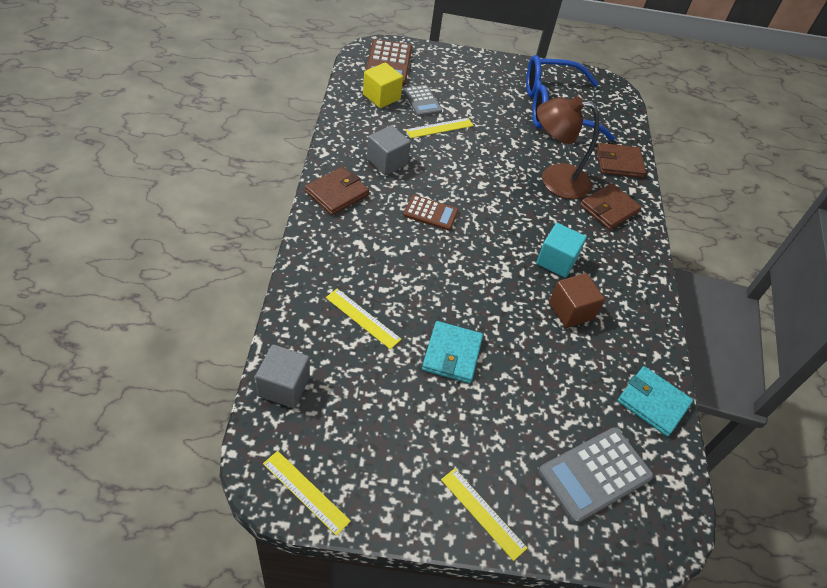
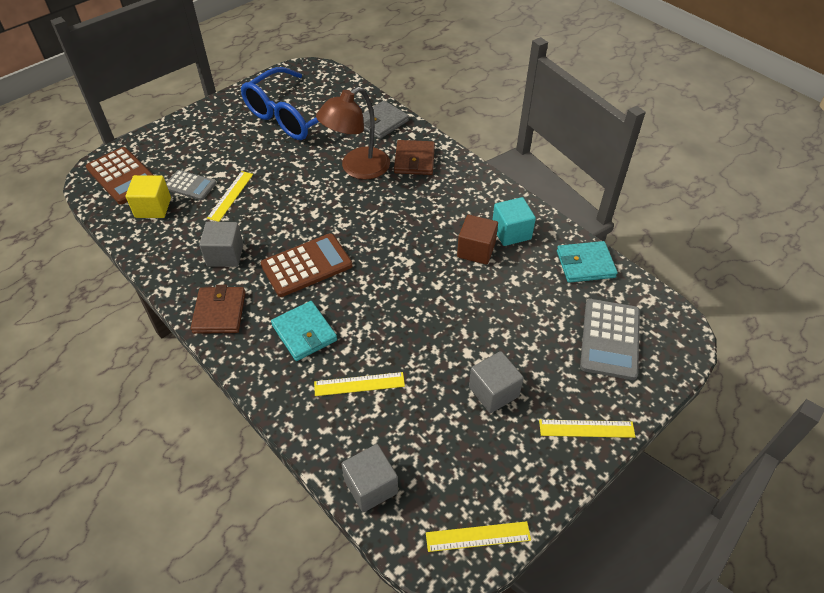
camera: 40 degrees left, 0 degrees up
brown calculator [403,195,458,231] -> brown calculator [261,233,353,297], size x1.60
turquoise wallet [422,321,483,383] -> turquoise wallet moved to [271,301,337,361]
turquoise cube [536,223,587,278] -> turquoise cube moved to [492,197,536,246]
brown wallet [596,143,646,178] -> grey wallet [362,101,409,139]
none -> grey cube [469,351,524,413]

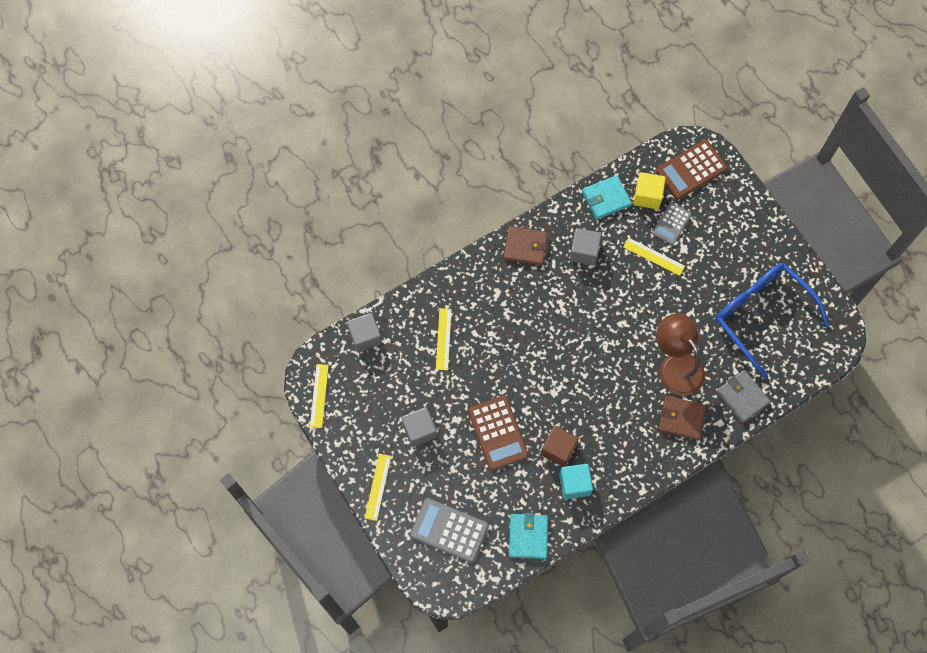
camera: 100 degrees right, 20 degrees up
brown calculator [261,233,353,297] -> brown calculator moved to [468,396,528,470]
turquoise wallet [271,301,337,361] -> turquoise wallet moved to [582,175,632,220]

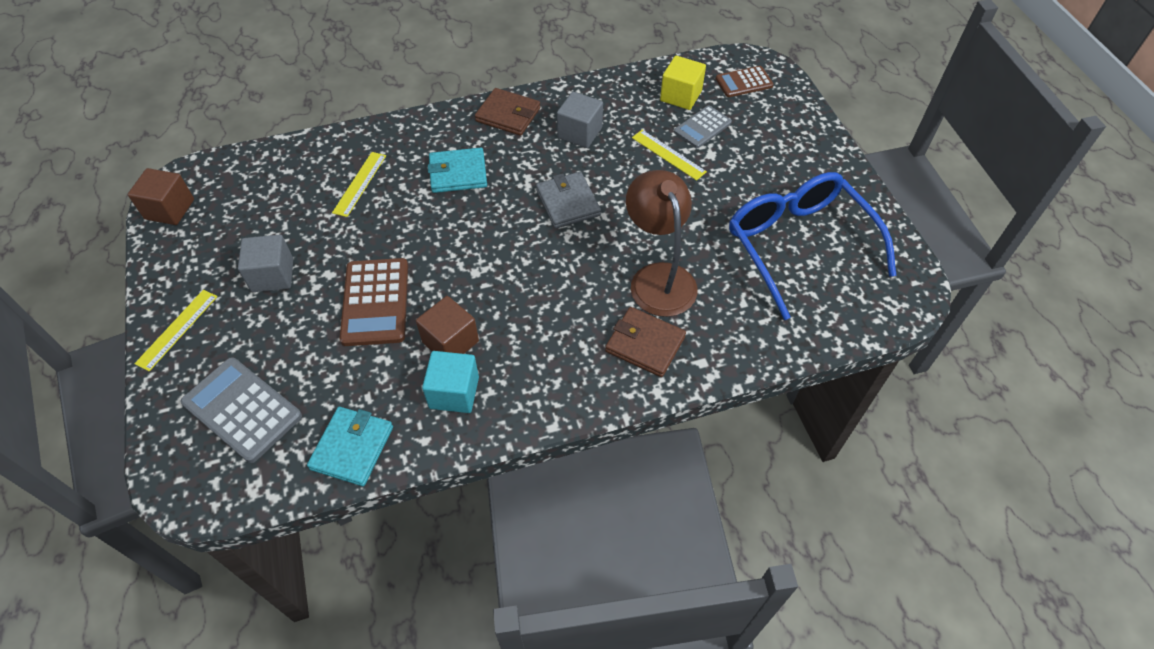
camera: 15 degrees right, 15 degrees down
yellow ruler [310,364,329,428] -> brown cube [128,168,194,225]
grey cube [347,313,382,352] -> none
turquoise wallet [582,175,632,220] -> turquoise wallet moved to [428,148,487,193]
brown calculator [655,140,728,200] -> brown calculator [716,66,774,97], size x0.62
grey wallet [716,370,770,423] -> grey wallet moved to [536,172,601,229]

